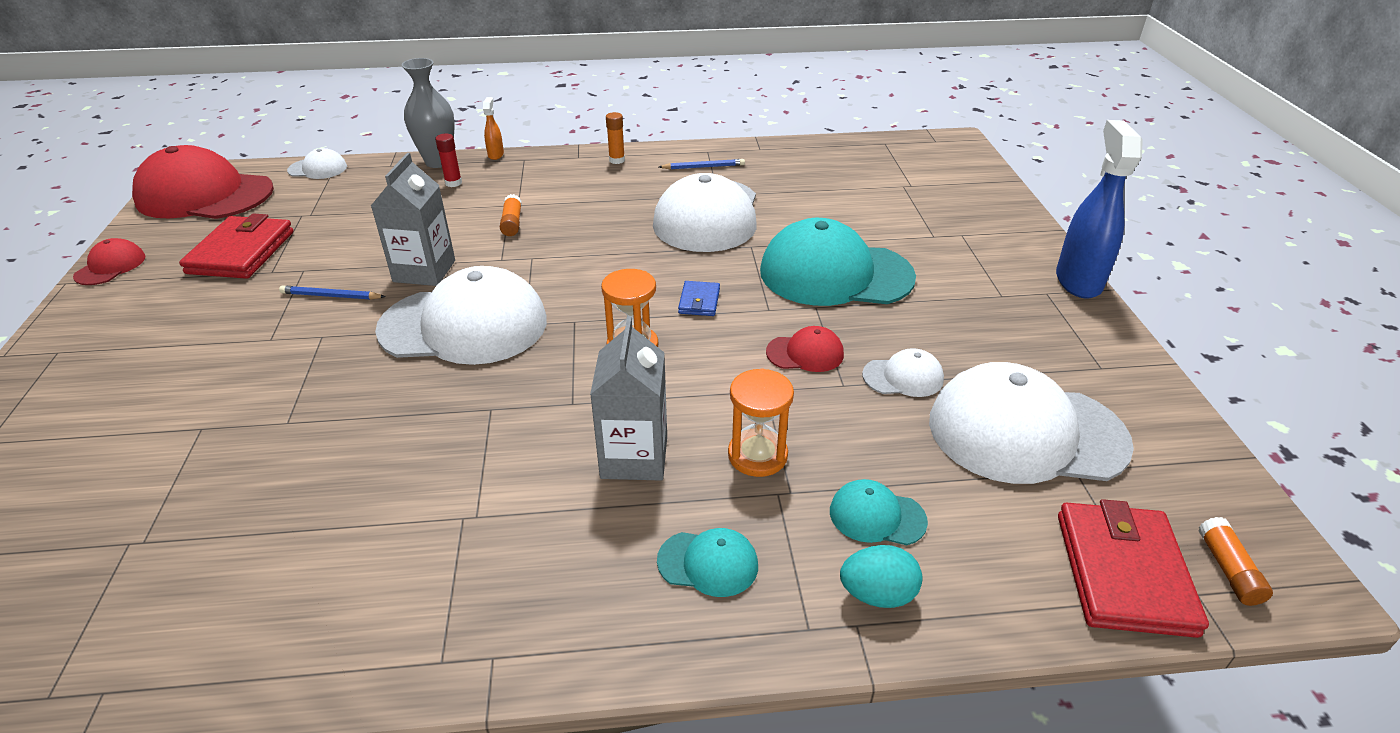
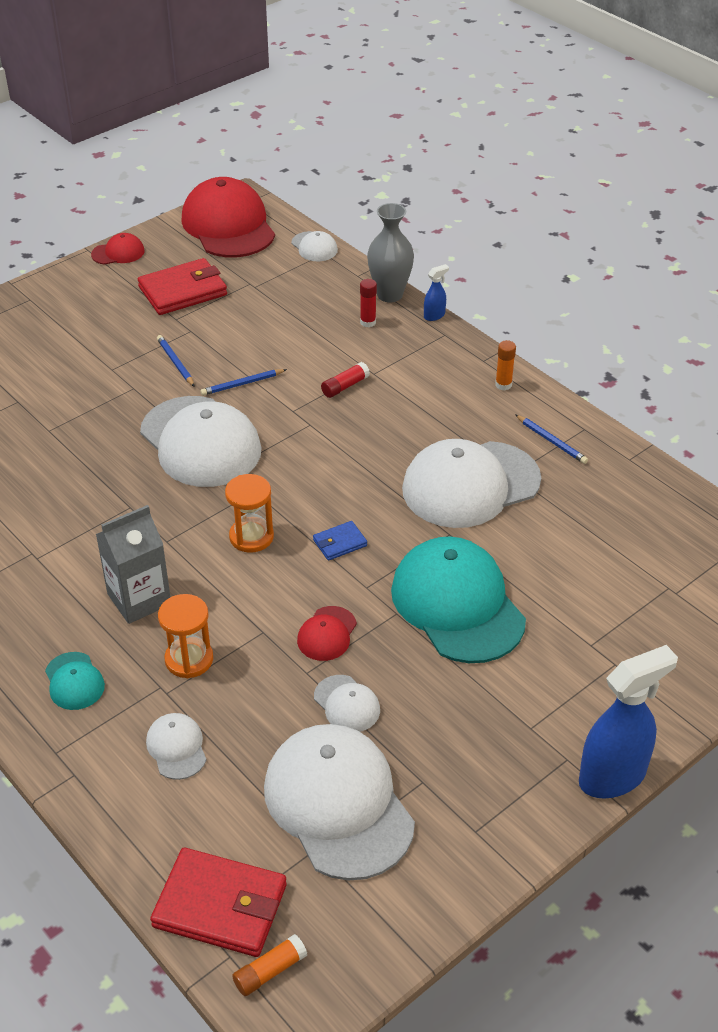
camera: 55 degrees right, 5 degrees up
grey carton [371,153,455,286] -> blue pencil [200,369,287,396]
orange spray bottle [483,97,504,160] -> blue spray bottle [424,264,449,321]
orange glue stick [500,194,522,236] -> red glue stick [321,362,370,398]
red cap [766,326,844,372] -> red cap turned 60 degrees clockwise [297,606,357,661]
turquoise cap [830,479,928,545] -> white cap [146,713,206,780]
turquoise egg [840,545,922,608] -> none
red wallet [1058,499,1209,638] -> red wallet turned 45 degrees clockwise [150,848,287,957]

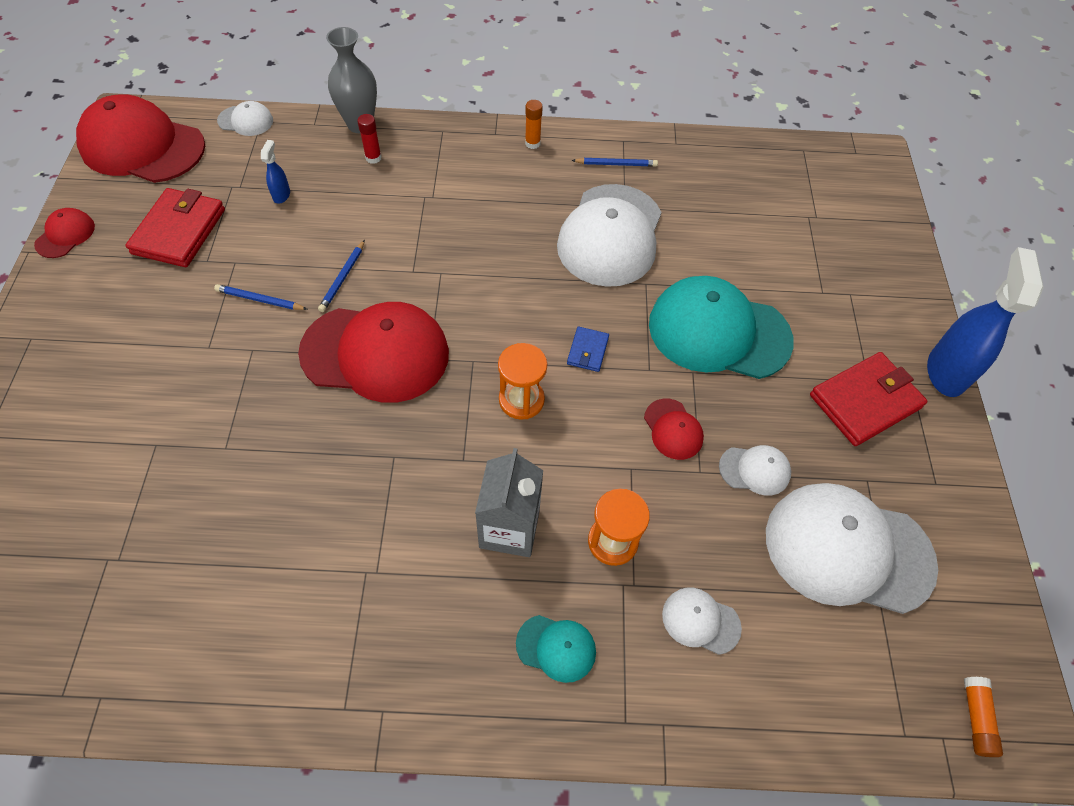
camera: 50 degrees left, 15 degrees up
white cap [140,396,262,487] -> red cap [298,302,449,403]
red wallet [150,848,287,957] -> red wallet moved to [810,352,928,446]
red glue stick [321,362,370,398] -> none
blue spray bottle [424,264,449,321] -> blue spray bottle moved to [261,140,290,204]

